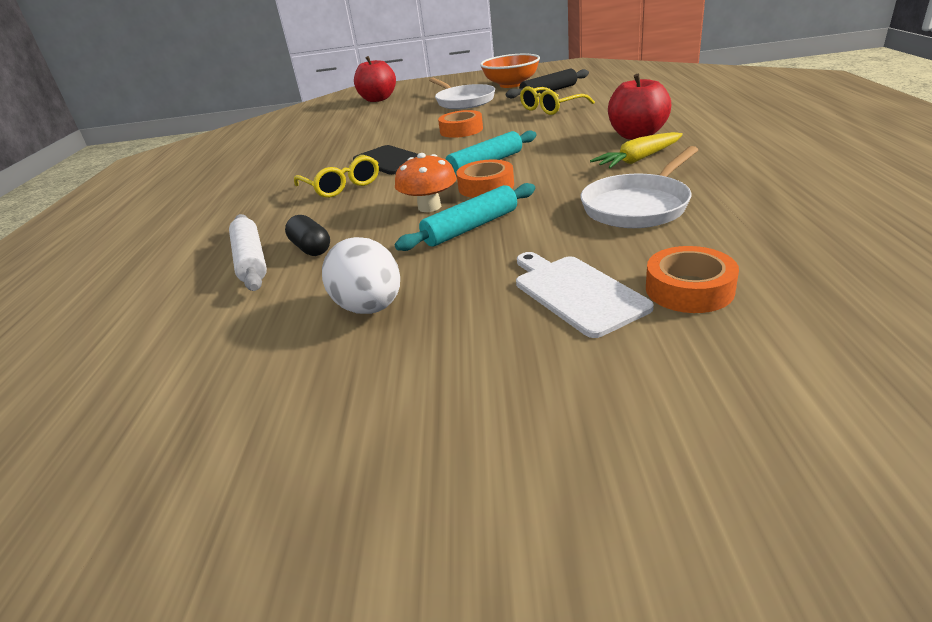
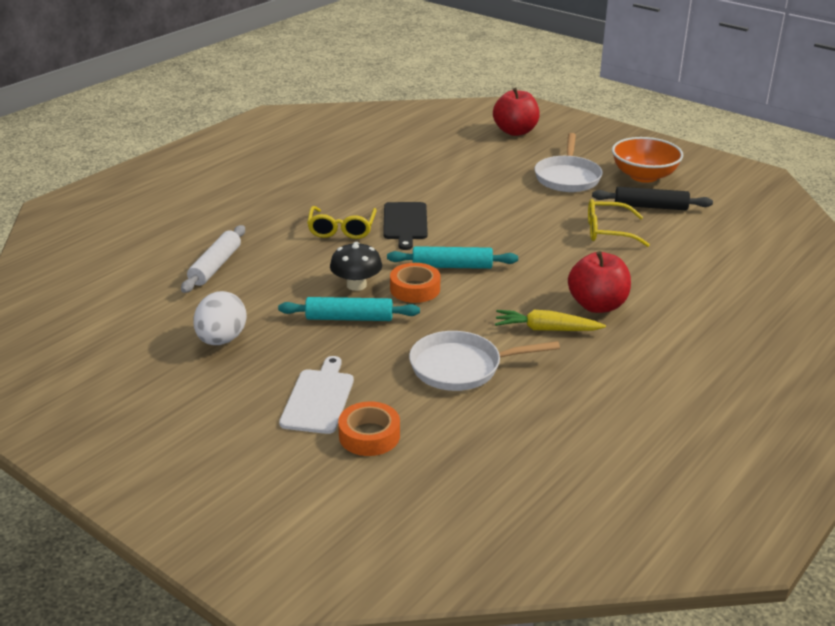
camera: 35 degrees right, 0 degrees up
black capsule [285,215,330,256] -> none
orange mushroom [395,153,457,212] -> black mushroom [330,242,382,291]
orange tape [438,110,483,138] -> none

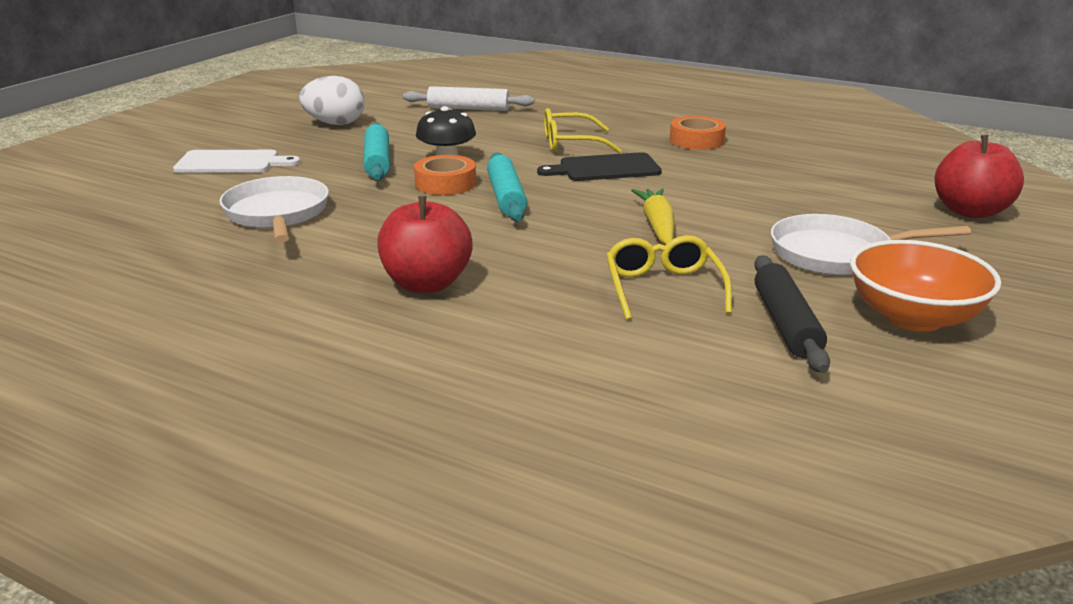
camera: 80 degrees right, 5 degrees down
orange tape [338,401,400,456] -> orange tape moved to [670,116,726,150]
yellow carrot [495,310,606,331] -> yellow carrot moved to [631,188,674,245]

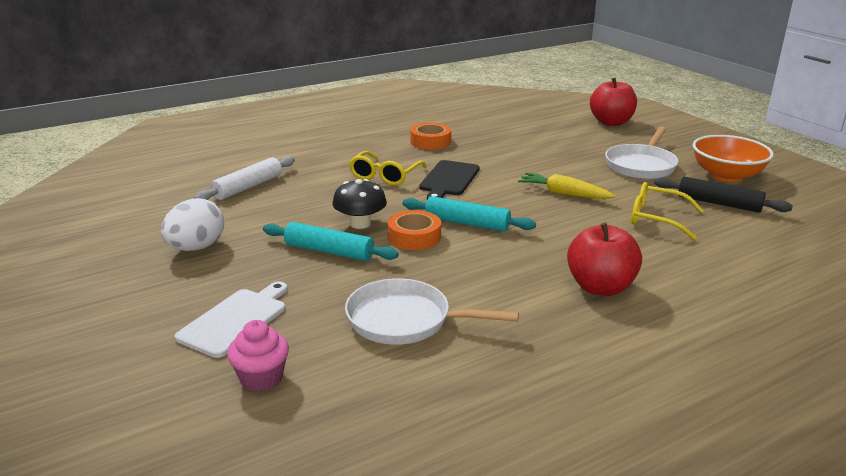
camera: 60 degrees left, 0 degrees up
none -> pink cupcake [227,320,289,392]

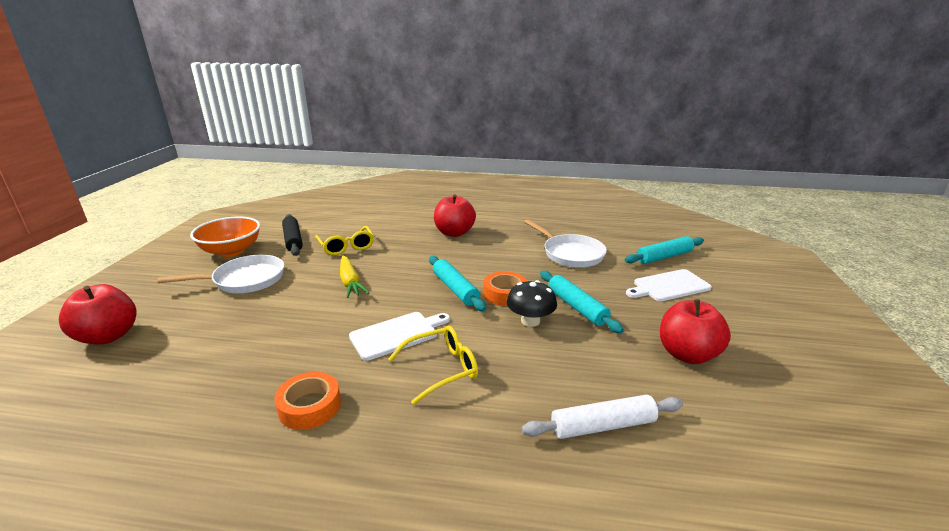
camera: 140 degrees left, 0 degrees up
white egg [161,198,224,251] -> red apple [660,299,731,364]
pink cupcake [227,320,289,392] -> turquoise rolling pin [625,236,704,264]
black cutting board [419,160,480,200] -> white cutting board [349,312,450,361]

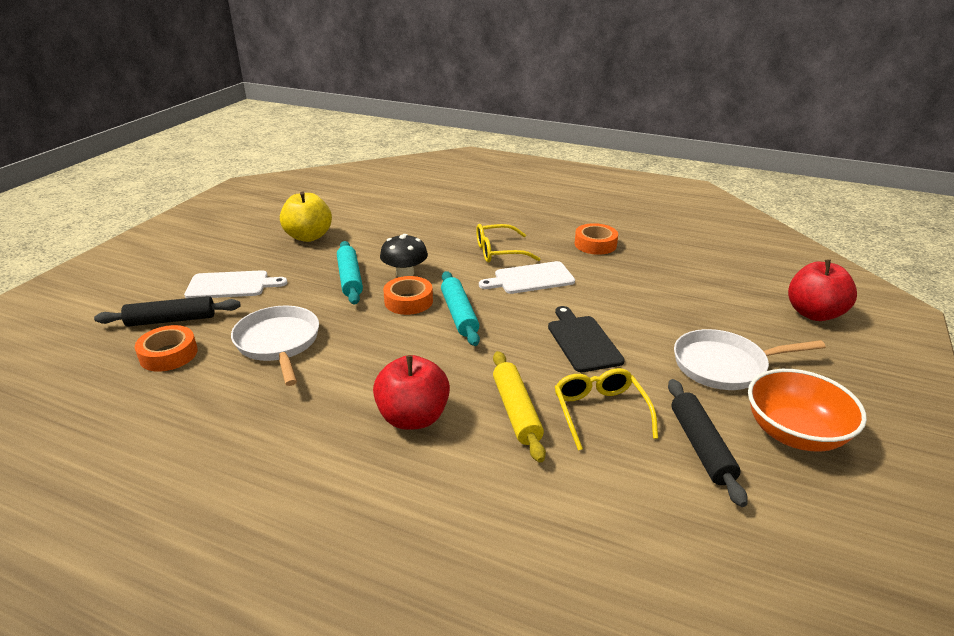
camera: 165 degrees left, 5 degrees up
yellow carrot [340,256,369,298] -> black cutting board [548,306,625,372]
white rolling pin [521,395,683,439] -> none
turquoise rolling pin [625,236,704,264] -> black rolling pin [94,296,241,327]
red apple [660,299,731,364] -> yellow apple [280,191,332,242]
none -> orange tape [135,325,198,372]
none -> yellow rolling pin [493,351,546,463]

